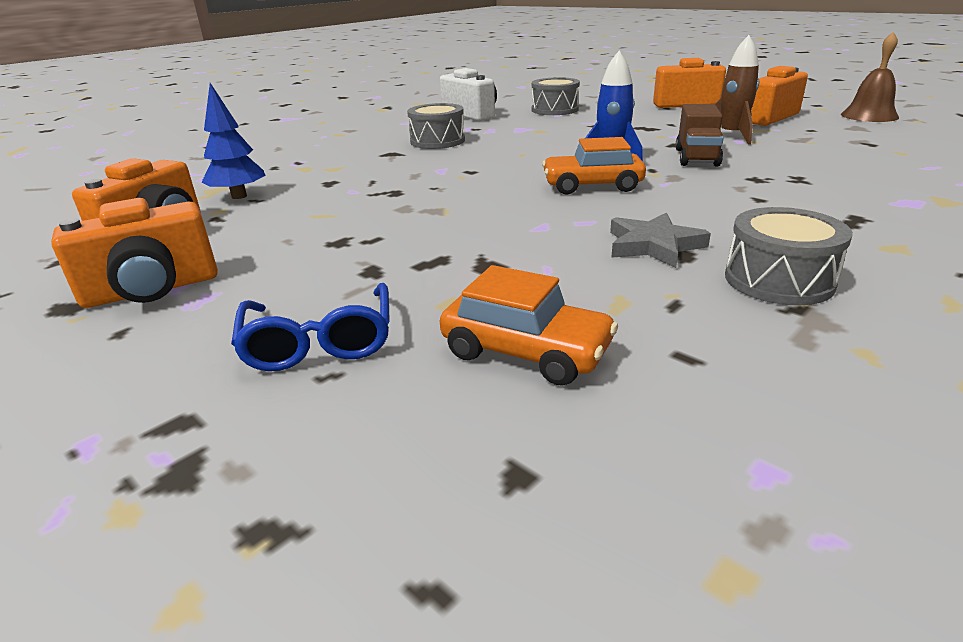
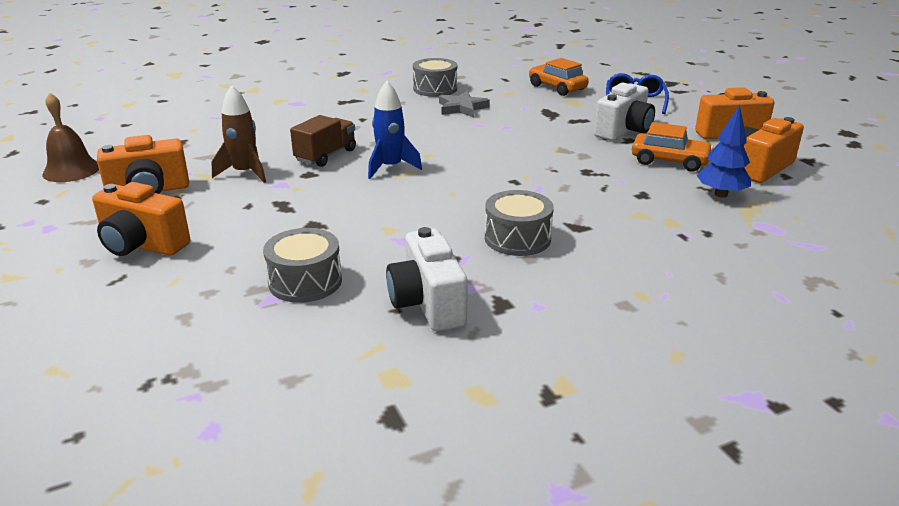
camera: 160 degrees left, 0 degrees up
orange car [542,137,646,194] -> orange car moved to [632,122,713,172]
none -> white camera [594,83,655,141]

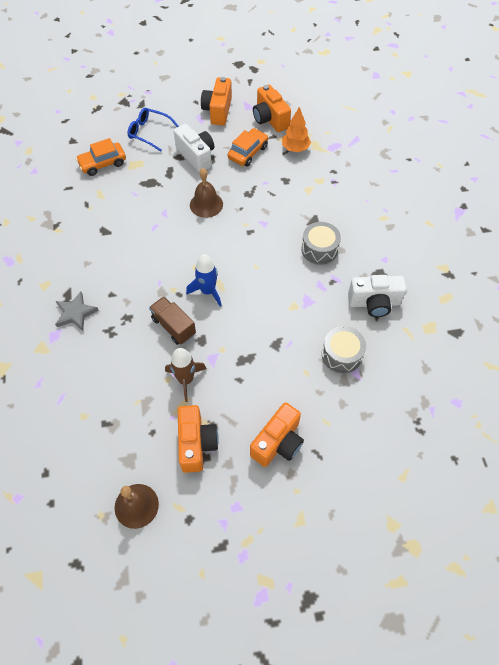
camera: 75 degrees left, 30 degrees up
grey drum [413,58,457,97] -> none
grey star [439,91,490,117] -> grey star moved to [55,292,99,331]
blue tree [696,105,751,198] -> orange tree [282,107,311,152]
none -> brown bell [190,168,223,218]

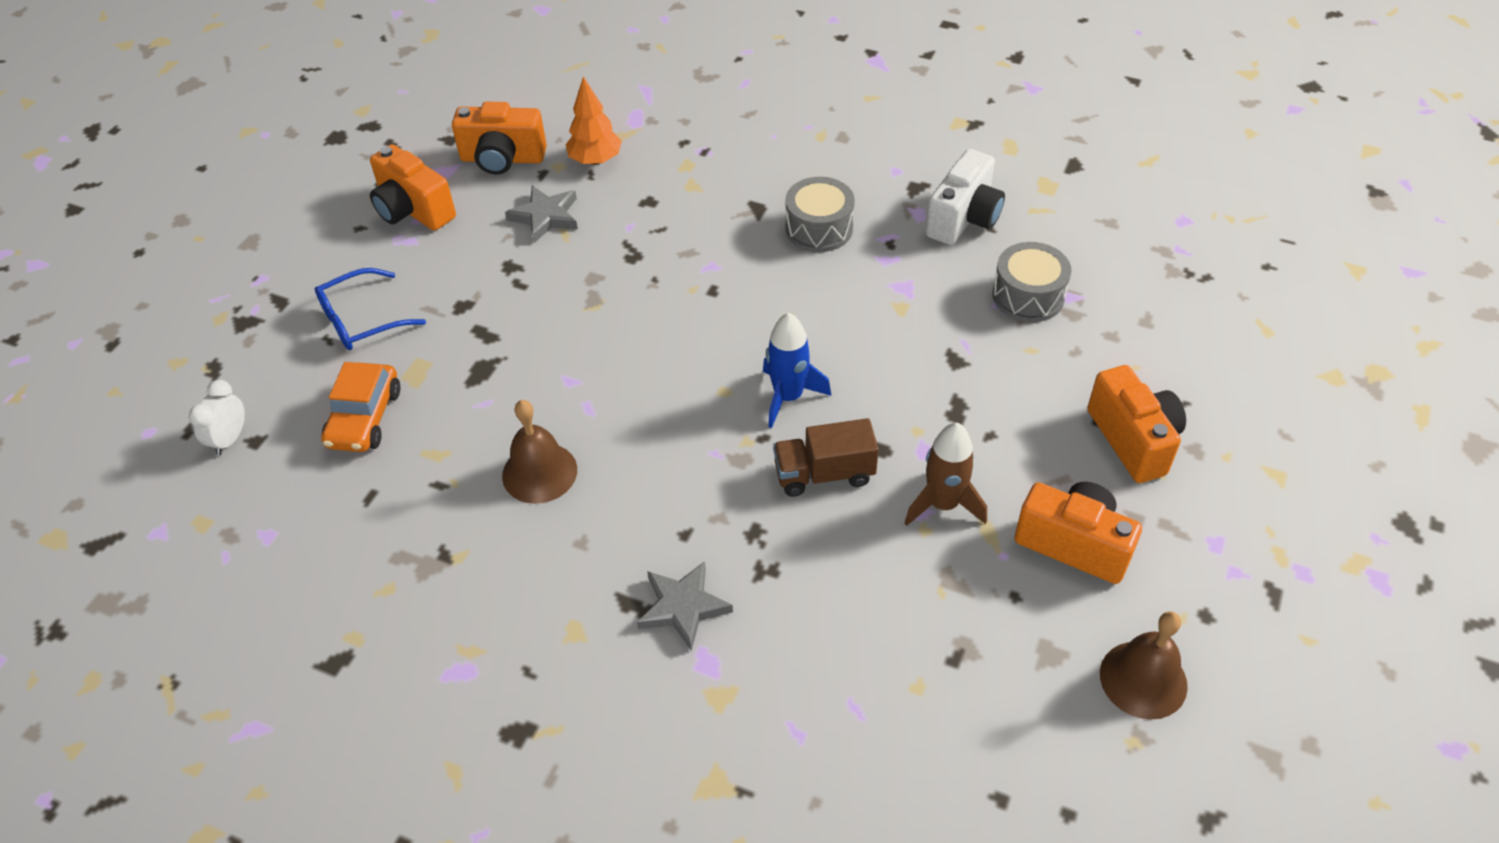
camera: 55 degrees left, 10 degrees down
white camera [174,124,214,172] -> none
brown bell [190,168,223,218] -> brown bell moved to [502,400,577,504]
orange car [228,128,268,167] -> grey star [505,186,578,243]
none -> white clock [188,380,245,456]

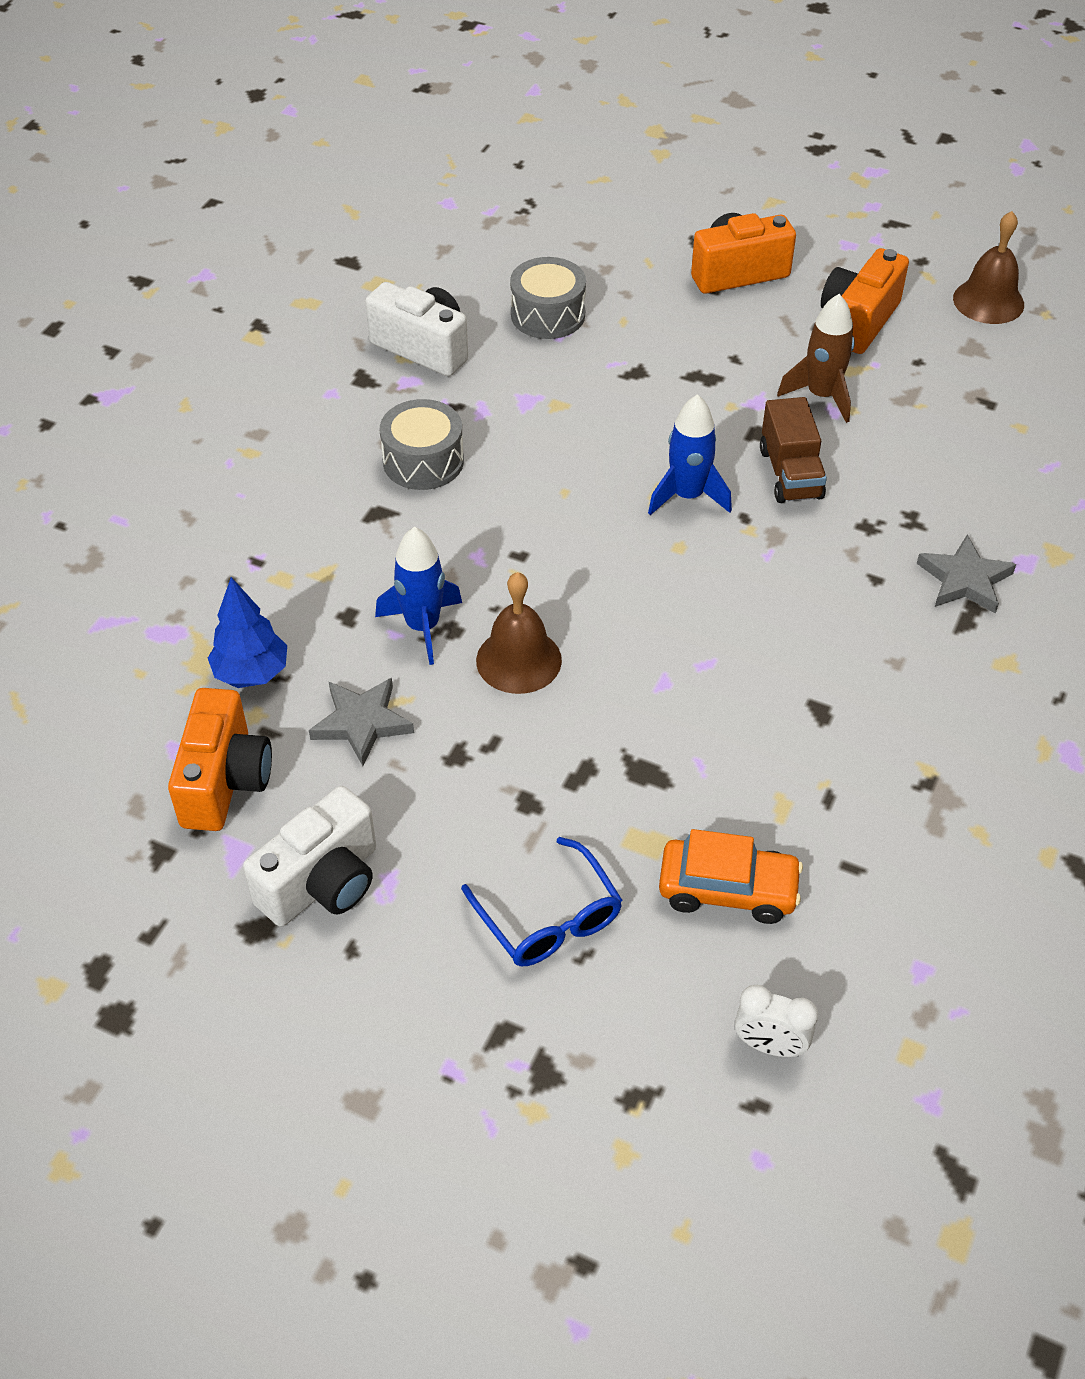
camera: 90 degrees left, 0 degrees up
orange camera [370,144,456,231] -> white camera [243,786,376,927]
brown bell [502,400,577,504] -> brown bell moved to [476,572,562,694]
orange tree [565,77,622,165] -> blue tree [208,577,287,688]
none -> blue rocket [375,527,462,665]

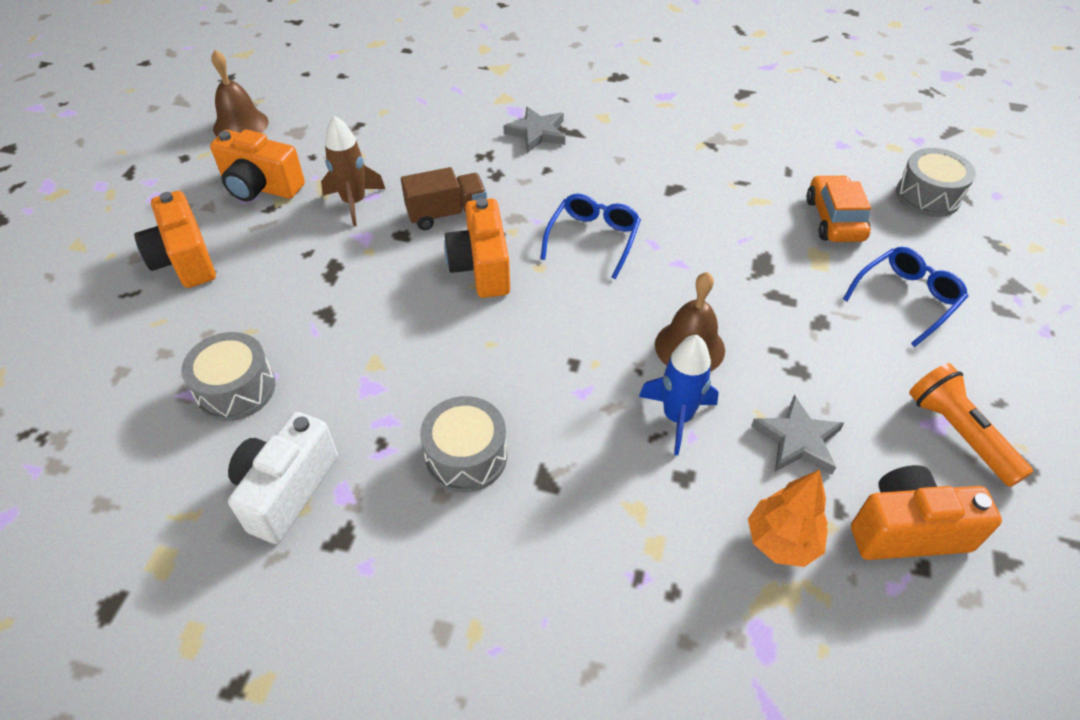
camera: 100 degrees left, 0 degrees up
blue tree [208,577,287,688] -> orange tree [748,470,828,567]
white camera [243,786,376,927] -> orange flashlight [909,363,1033,487]
blue rocket [648,394,732,515] -> orange camera [444,198,510,298]
white clock [735,985,818,1057] -> grey drum [896,148,976,217]
none -> blue glasses [540,194,641,279]

